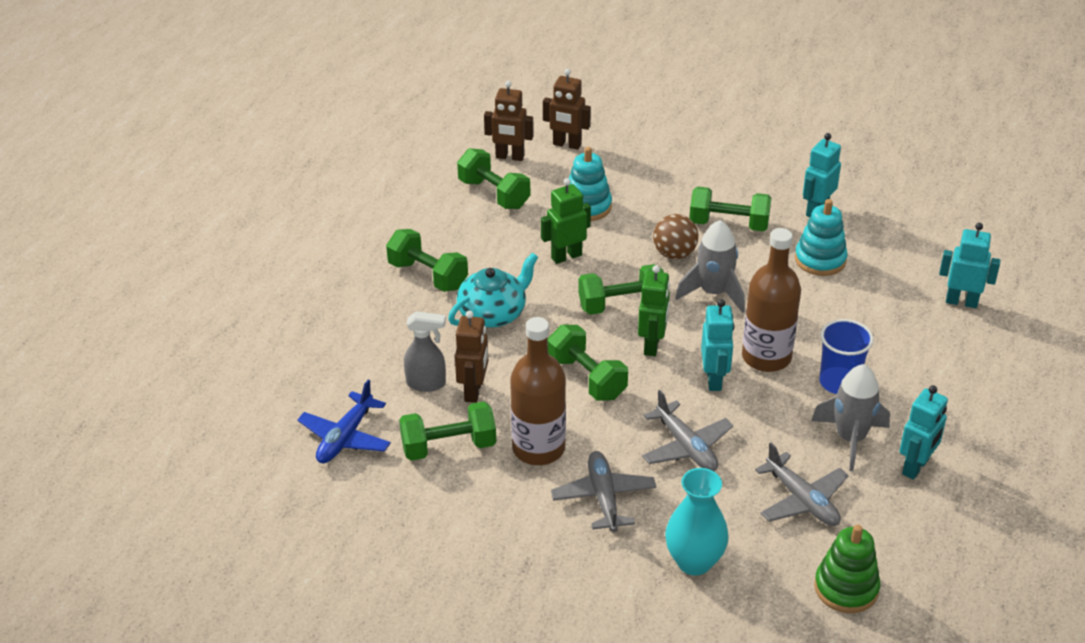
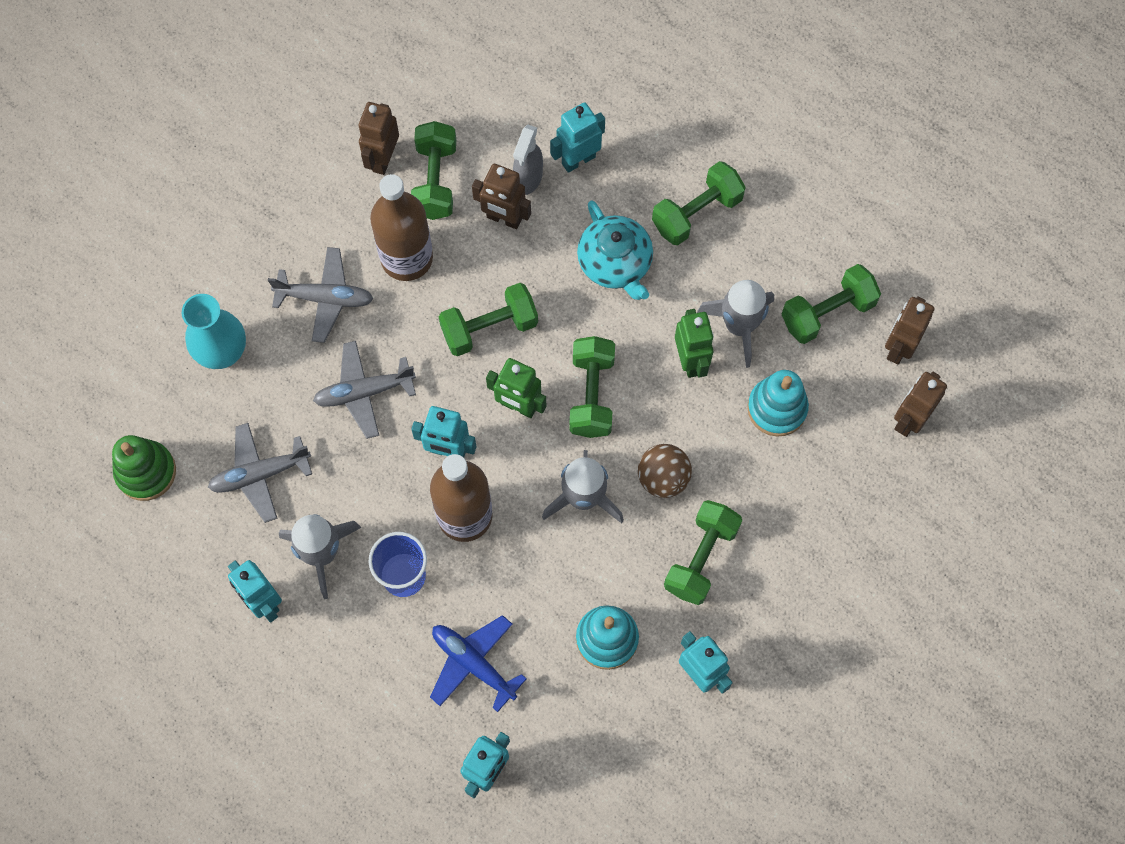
camera: 105 degrees right, 30 degrees up
blue plane [297,380,391,463] -> blue plane moved to [430,615,527,712]
none -> brown robot [359,102,399,175]
none -> turquoise robot [550,102,605,173]
none -> grey rocket [697,280,774,368]

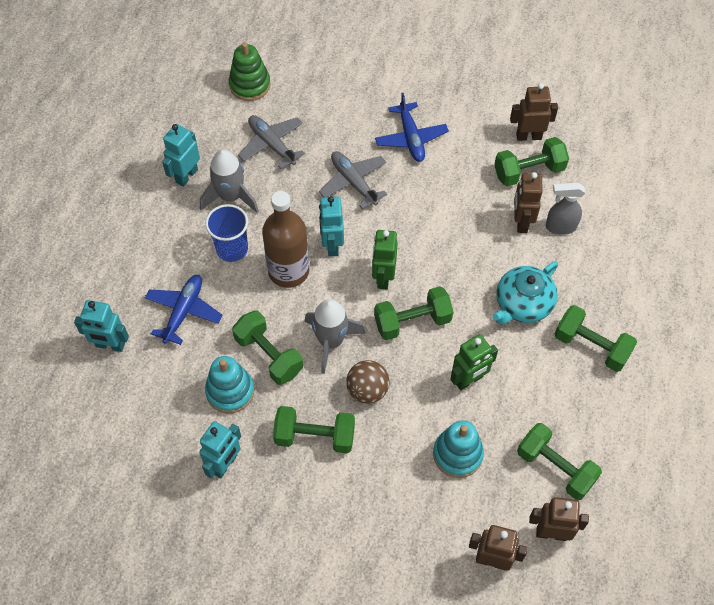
camera: 70 degrees right, 10 degrees down
turquoise vase [182,294,246,369] -> none
grey plane [268,247,373,343] -> blue plane [375,93,449,162]
brown bottle [370,174,433,281] -> none
green dumbbell [439,283,538,356] -> green dumbbell moved to [232,311,303,385]
turquoise robot [550,102,605,173] -> none
grey rocket [697,280,774,368] -> none

